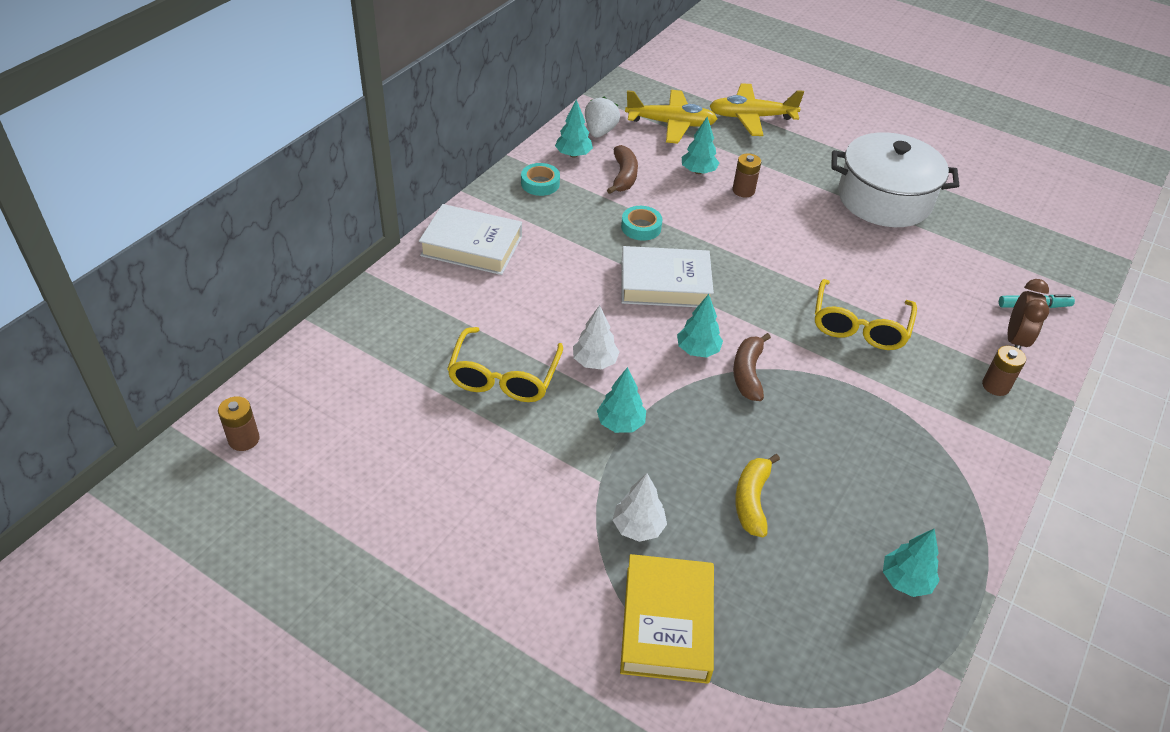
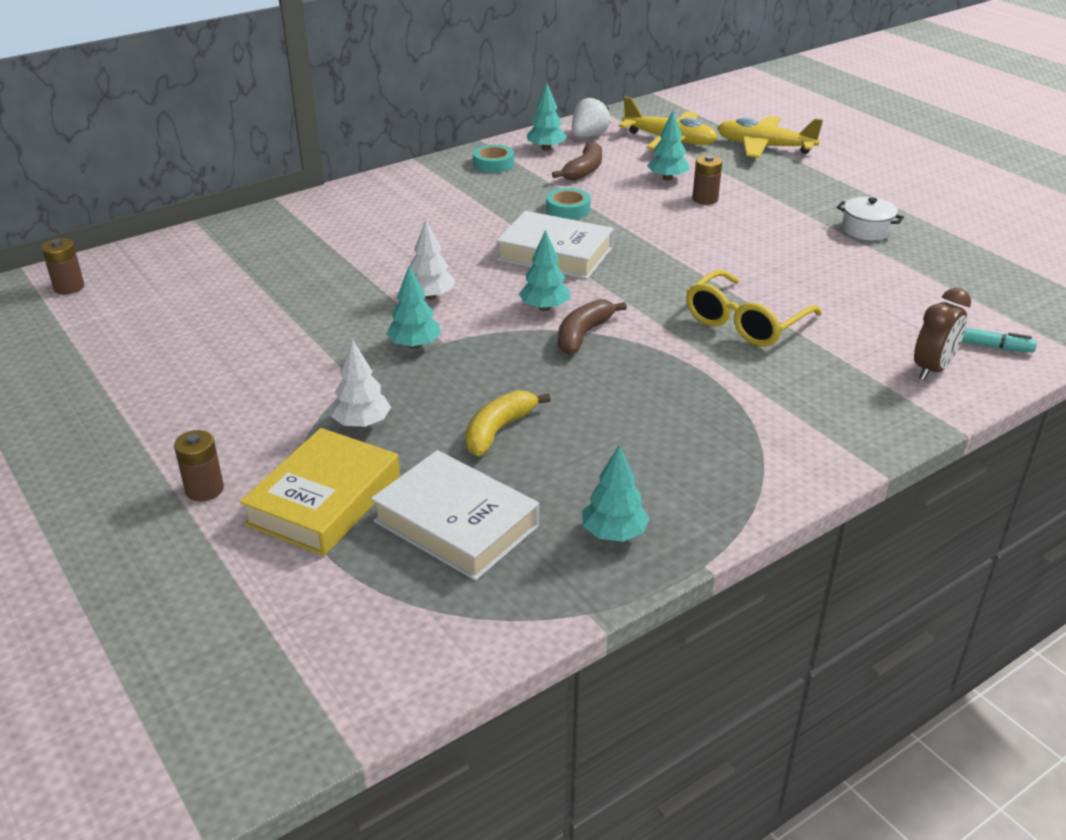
camera: 25 degrees right, 10 degrees down
white book [419,204,522,275] -> white book moved to [371,450,539,581]
yellow glasses [447,327,563,402] -> none
white pot [831,132,960,227] -> white pot [837,197,904,240], size x0.44
brown battery [982,346,1026,396] -> brown battery moved to [174,430,224,502]

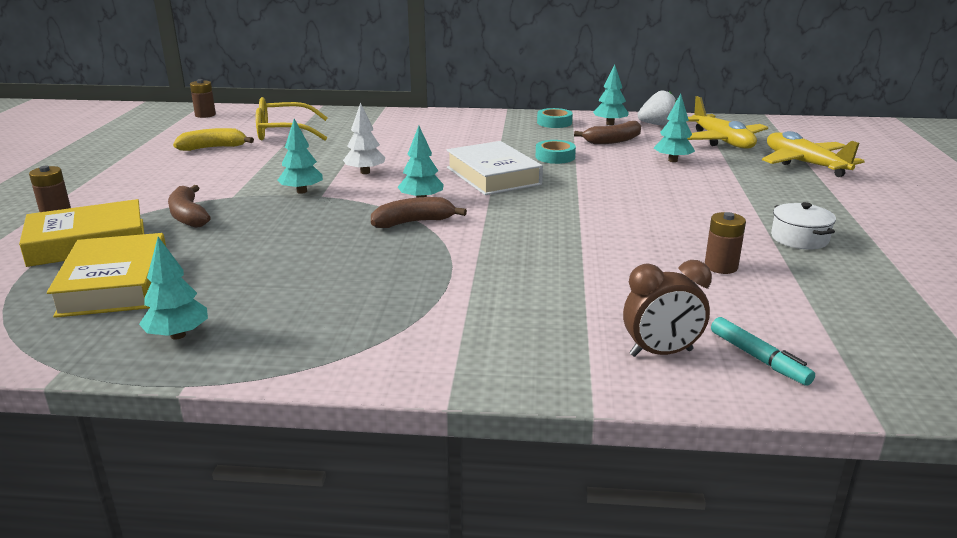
camera: 40 degrees right, 10 degrees down
white tree [331,339,391,428] -> brown banana [168,185,211,228]
white book [371,450,539,581] -> yellow book [47,233,166,318]
yellow banana [465,390,551,456] -> yellow banana moved to [173,128,254,151]
yellow glasses [686,270,822,347] -> yellow glasses moved to [256,97,328,141]
brown battery [692,155,722,205] -> brown battery moved to [705,212,746,274]

